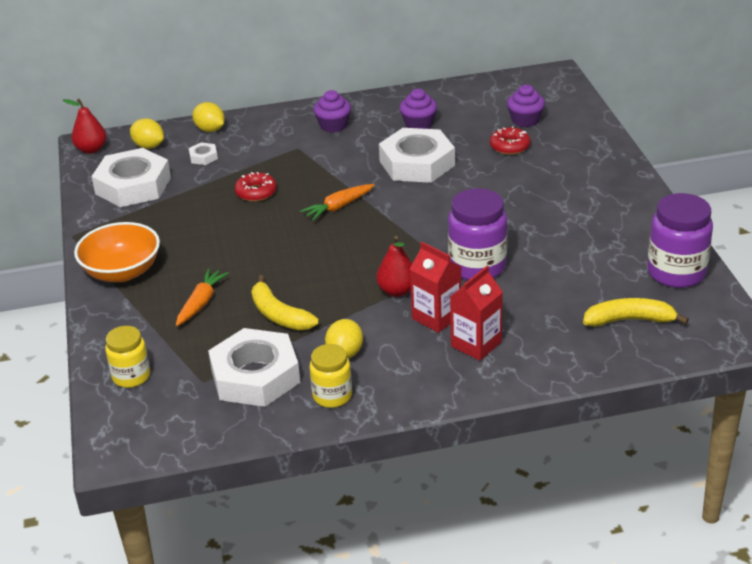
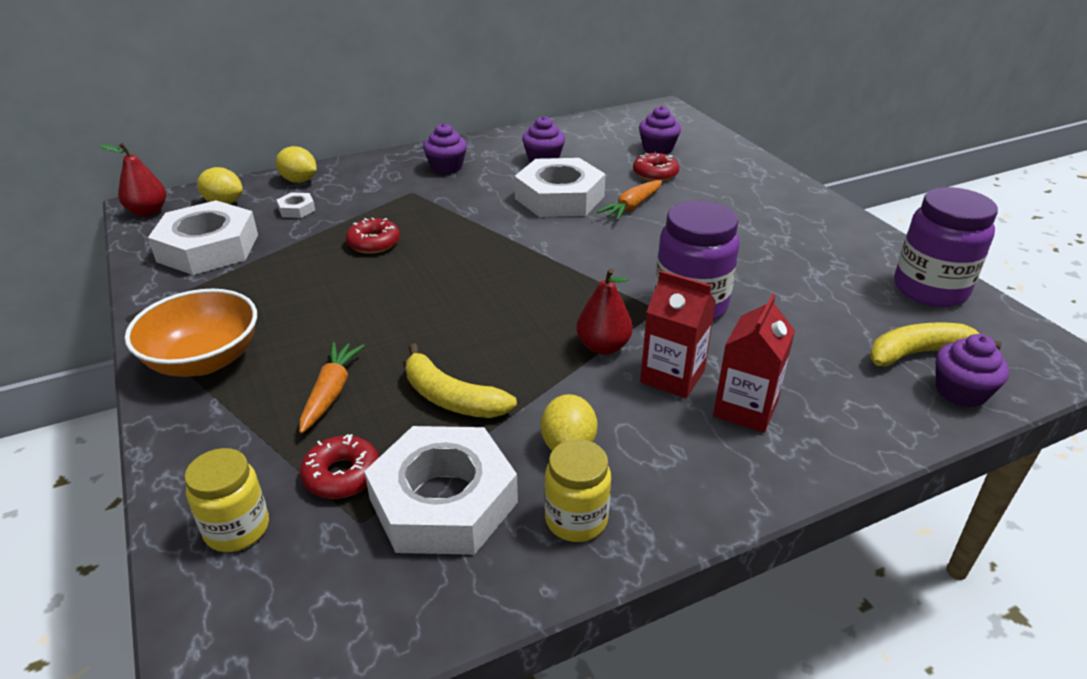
camera: 15 degrees left, 0 degrees up
orange carrot [300,184,374,221] -> orange carrot moved to [597,180,663,220]
none -> red donut [300,434,379,499]
none -> purple cupcake [936,334,1009,407]

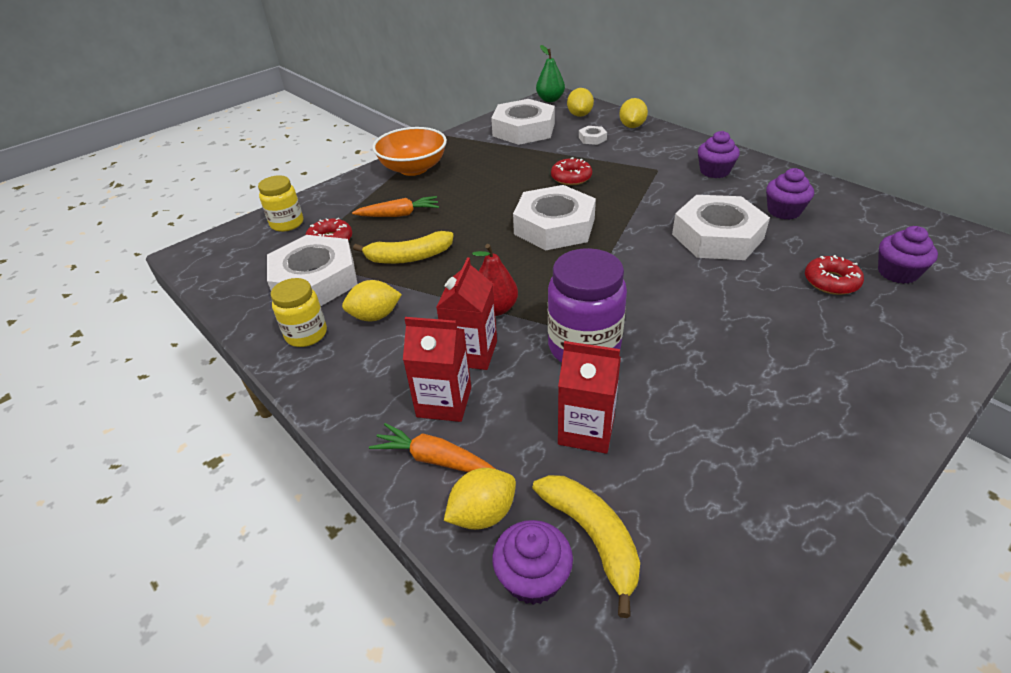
camera: 75 degrees right, 5 degrees up
red pear [99,143,166,216] -> green pear [536,45,565,102]
yellow banana [406,343,517,418] -> yellow banana turned 120 degrees counterclockwise [353,231,454,264]
orange carrot [597,180,663,220] -> orange carrot moved to [369,423,495,472]
purple jar [894,187,998,307] -> none
none -> yellow lemon [444,468,516,530]
none -> white nut [513,185,596,250]
none -> red carton [558,341,621,454]

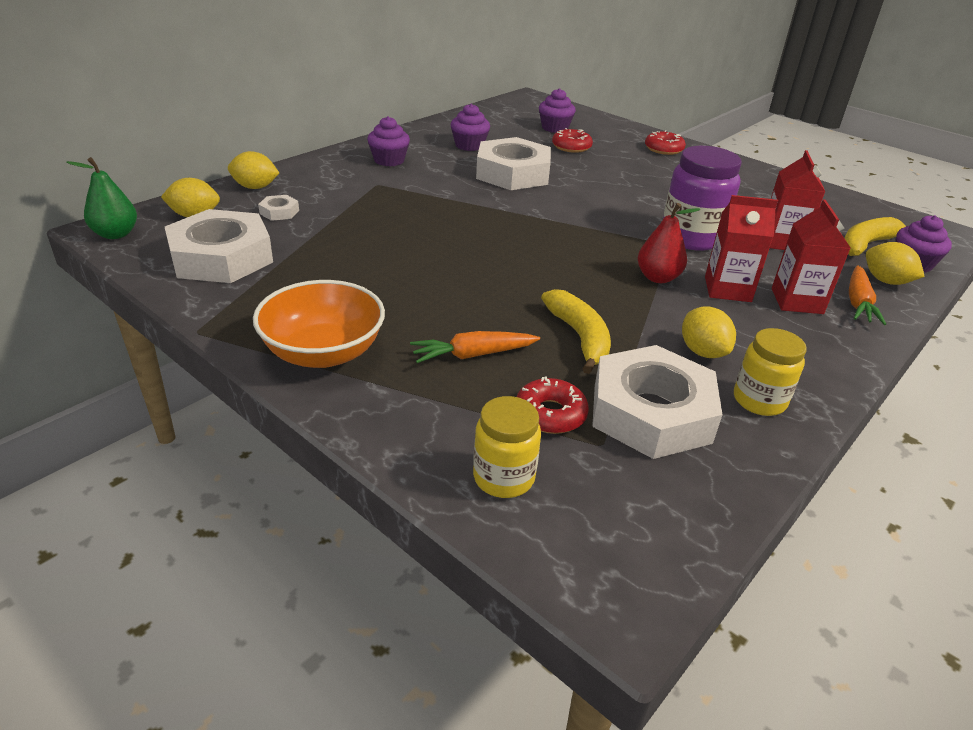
camera: 100 degrees left, 5 degrees down
orange carrot [352,196,439,217] -> orange carrot turned 90 degrees counterclockwise [410,331,540,363]
white nut [513,185,596,250] -> none
red donut [551,157,592,185] -> red donut moved to [645,130,686,155]

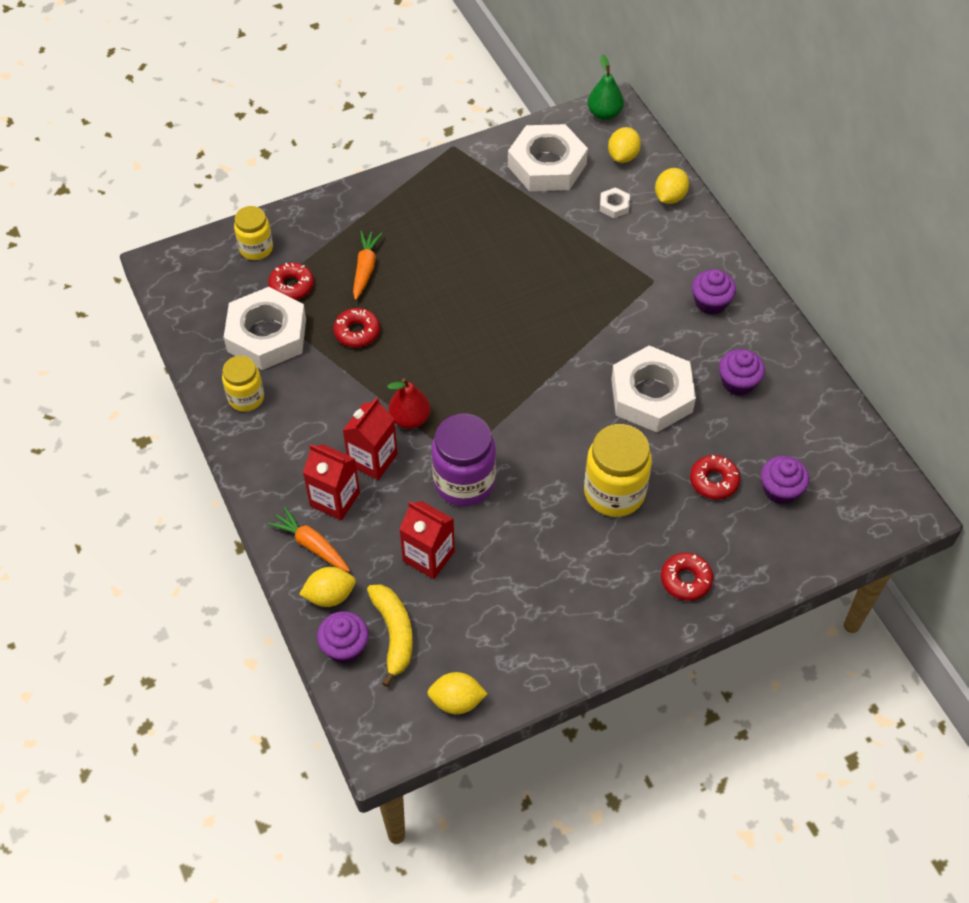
camera: 115 degrees right, 20 degrees up
orange bowl [253,280,385,368] -> none
yellow banana [541,289,611,374] -> red donut [333,308,380,347]
yellow lemon [682,306,736,358] -> yellow lemon moved to [427,672,488,714]
none -> yellow jar [584,424,652,517]

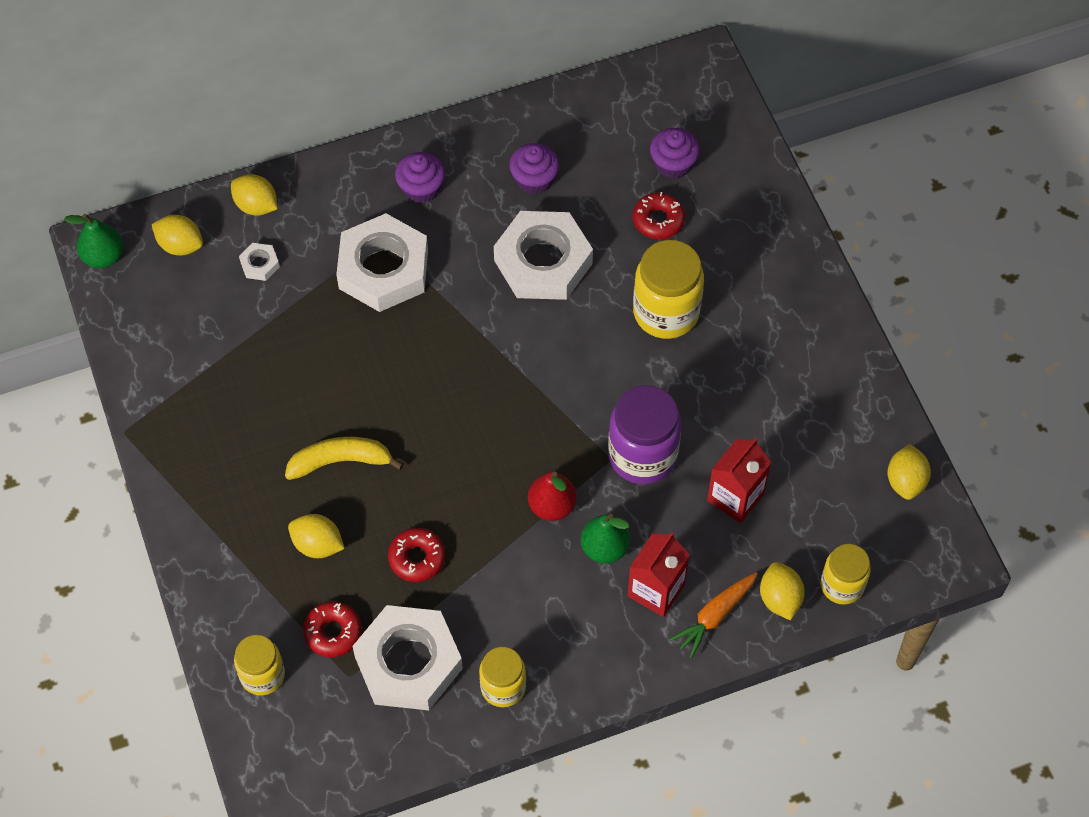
camera: 85 degrees left, 5 degrees up
purple cupcake [317,611,369,663] -> yellow jar [821,544,871,605]
red carton [342,397,398,480] -> green pear [581,514,630,564]
orange carrot [353,231,383,300] -> yellow lemon [288,514,345,558]
yellow banana [367,584,413,687] -> yellow banana moved to [285,437,404,480]
white nut [508,124,588,191] -> white nut moved to [336,213,428,312]
red donut [661,552,713,601] -> none

